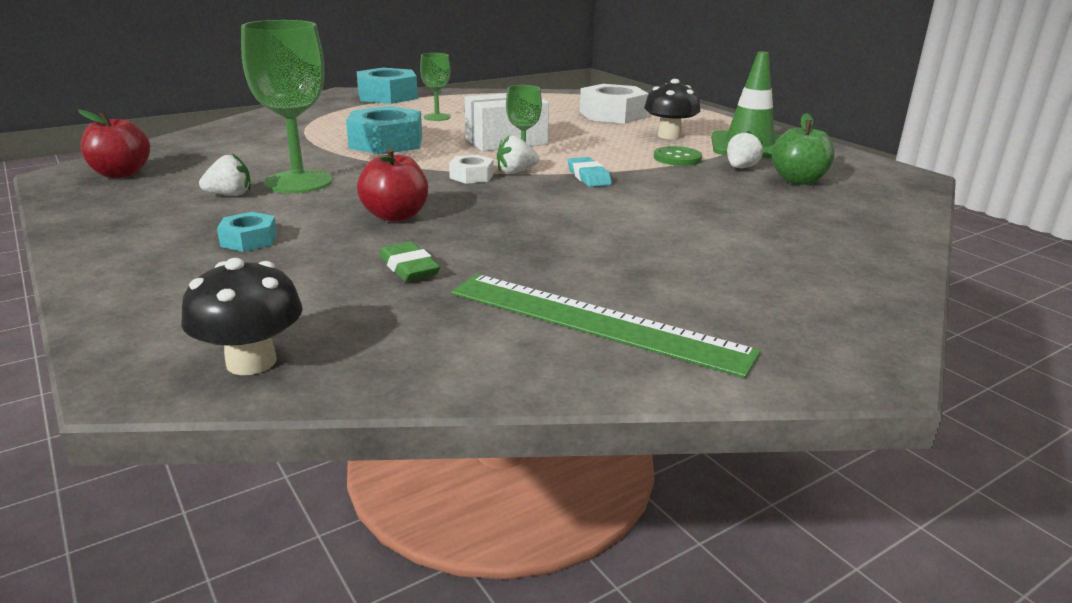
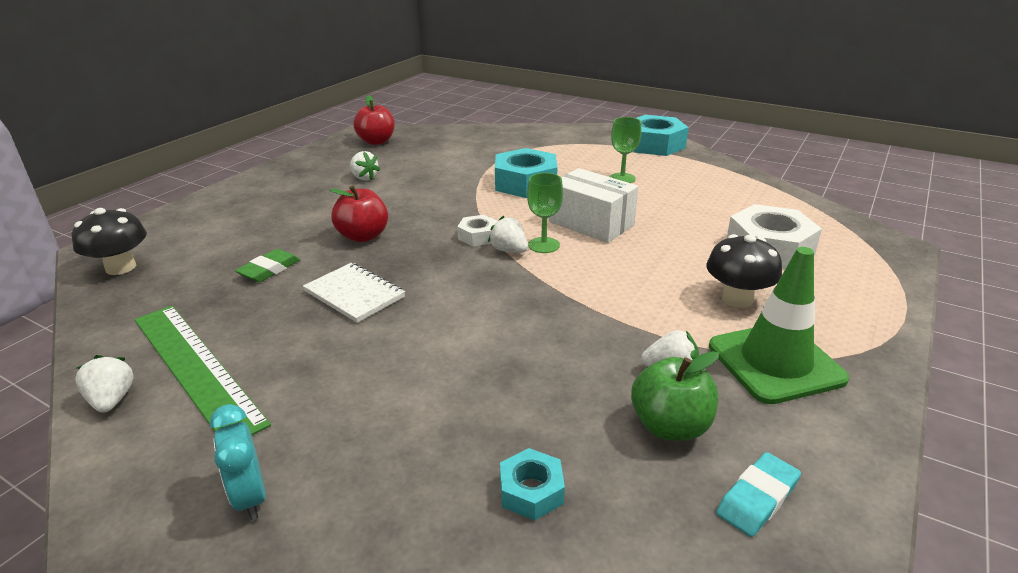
camera: 65 degrees right, 5 degrees up
turquoise nut [217,212,277,252] -> turquoise nut moved to [500,448,565,521]
green goblet [241,20,333,193] -> none
green ruler [451,274,761,378] -> green ruler turned 45 degrees counterclockwise [135,306,271,435]
turquoise eraser [568,157,612,187] -> turquoise eraser moved to [716,452,801,537]
green button [654,146,702,166] -> none
none -> white strawberry [75,355,133,413]
none -> turquoise clock [210,404,266,520]
none -> white notebook [303,263,405,323]

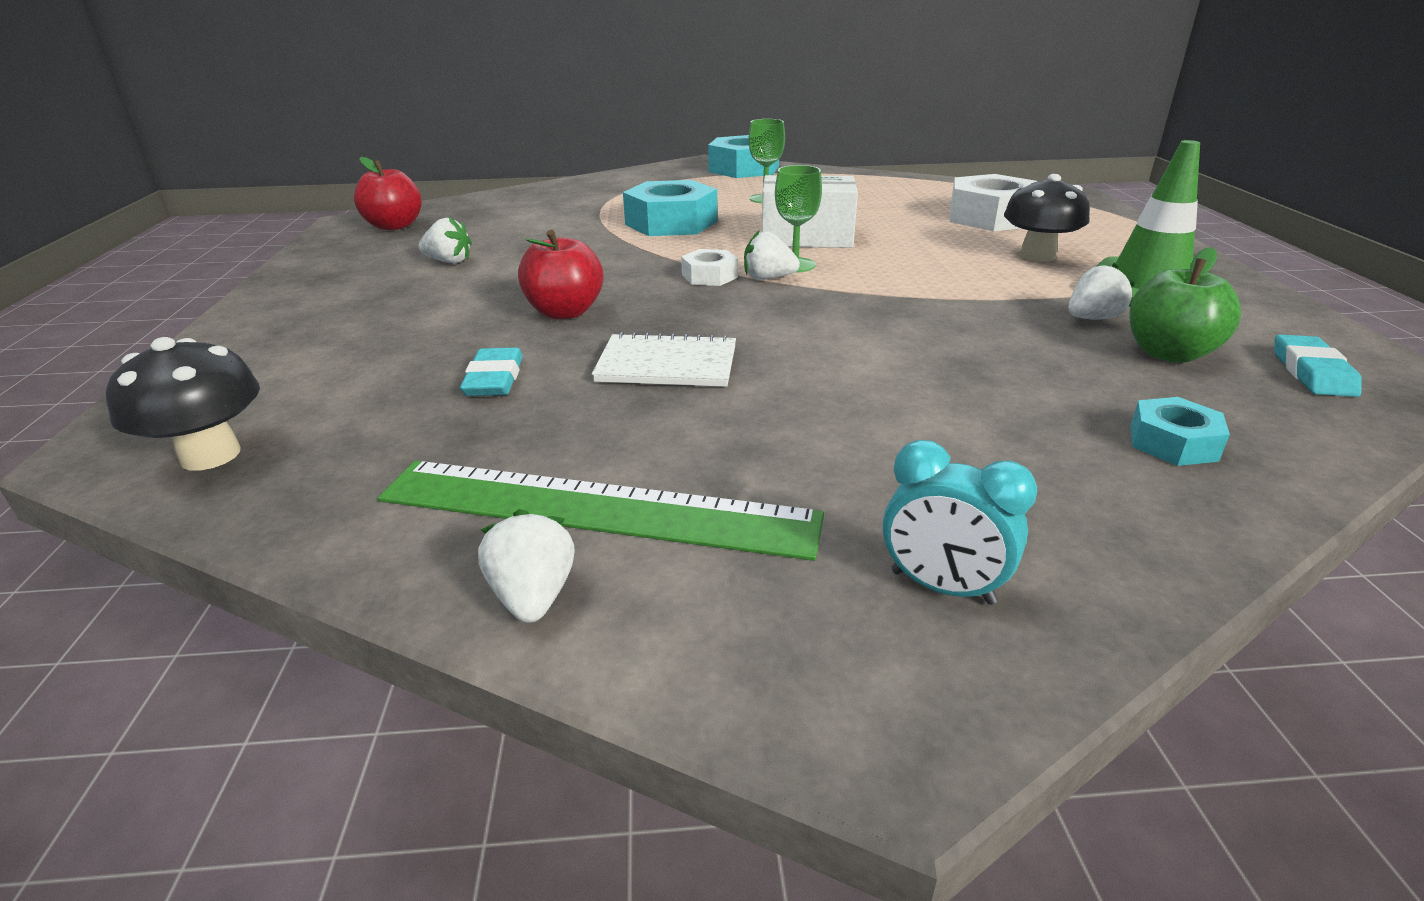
camera: 35 degrees left, 0 degrees up
white strawberry [75,355,133,413] -> white strawberry turned 45 degrees clockwise [478,509,575,623]
green eraser [235,249,300,282] -> turquoise eraser [460,347,523,396]

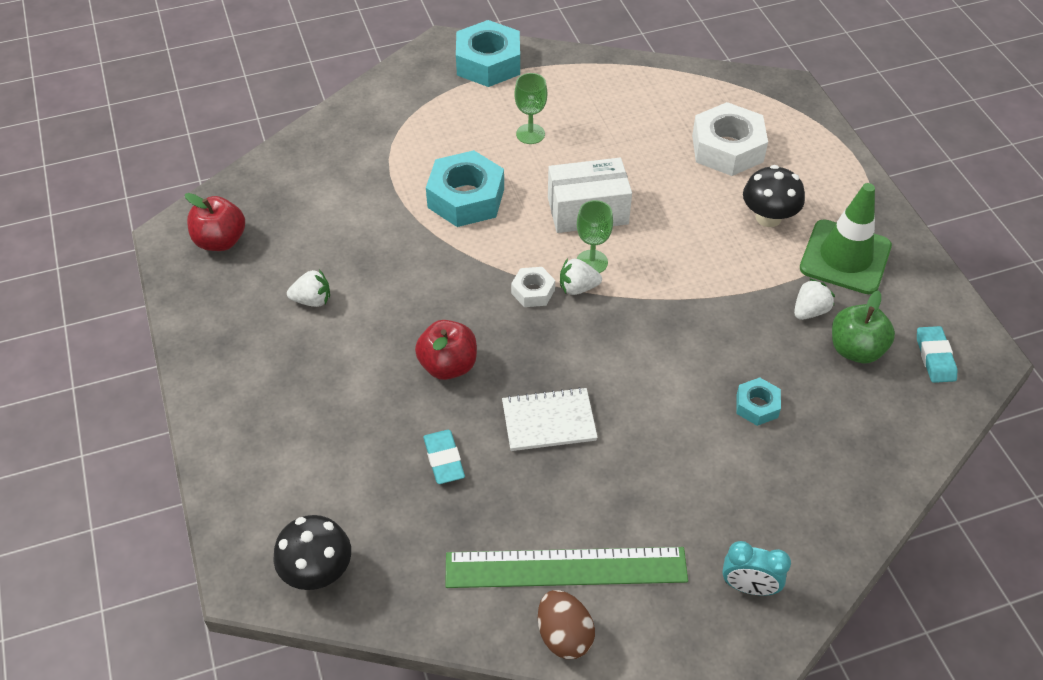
camera: 15 degrees left, 20 degrees up
white strawberry [478,509,575,623] -> brown egg [538,590,595,659]
turquoise nut [1130,397,1230,466] -> turquoise nut moved to [736,377,781,426]

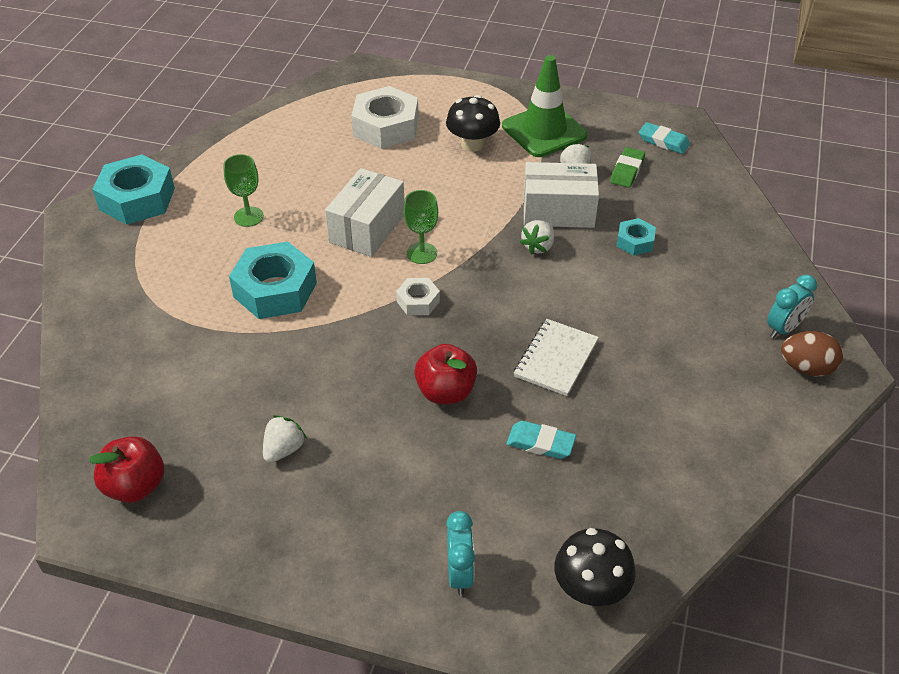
camera: 55 degrees left, 5 degrees down
green ruler [445,547,688,588] -> none
brown egg [538,590,595,659] -> brown egg moved to [781,331,843,376]
white strawberry [560,258,602,295] -> white strawberry moved to [520,220,554,255]
green apple [832,291,895,363] -> green eraser [610,147,645,188]
none -> turquoise clock [446,511,475,596]
none -> white box [523,162,599,228]

